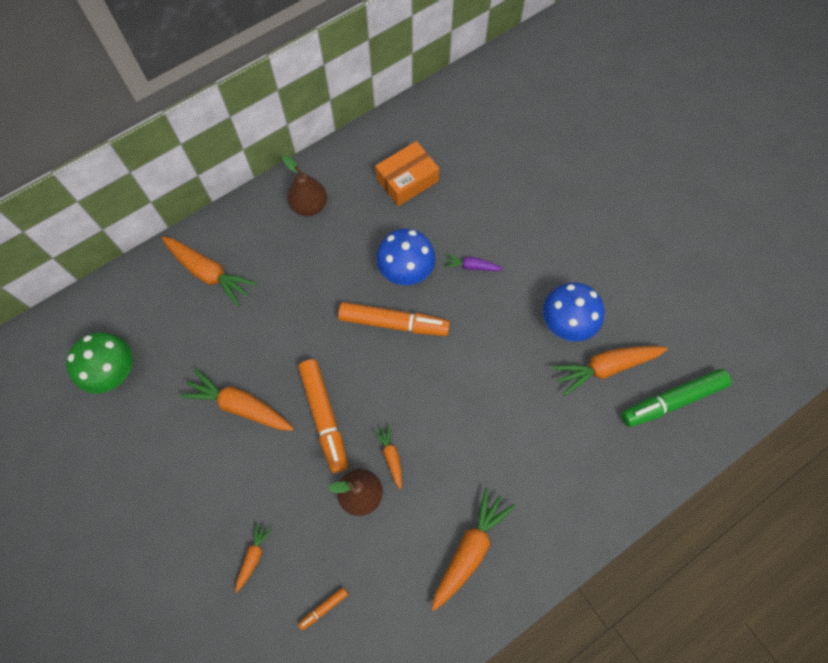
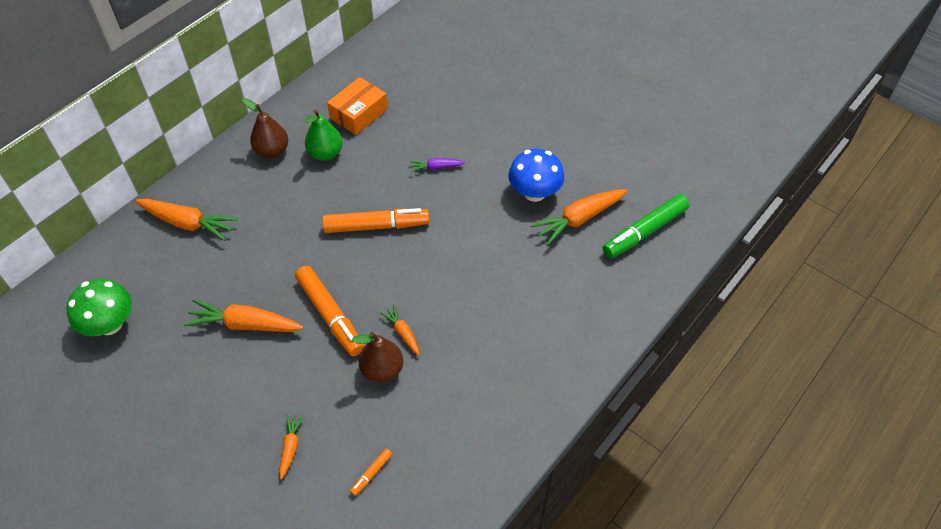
camera: 15 degrees left, 15 degrees down
blue mushroom [376,229,436,285] -> none
orange carrot [432,487,515,611] -> none
none -> green pear [305,110,343,161]

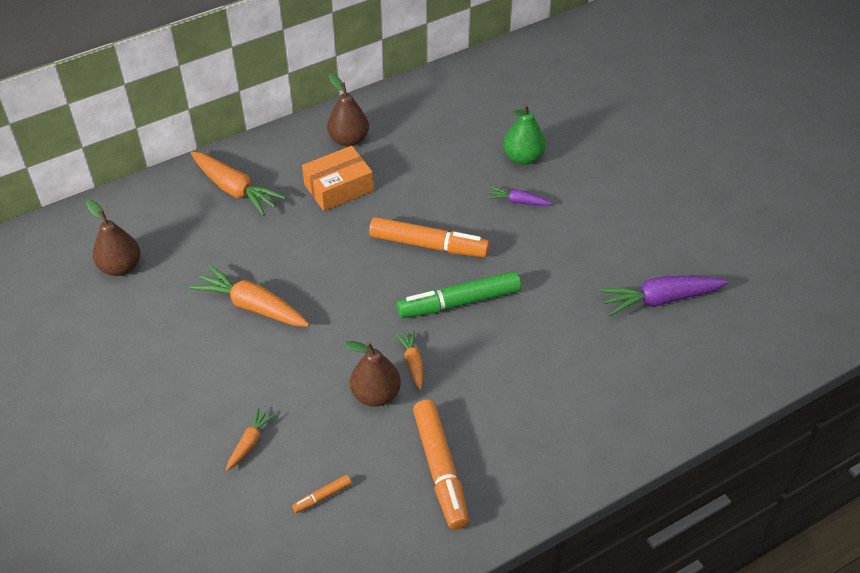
camera: 20 degrees right, 5 degrees down
green mushroom [66,279,132,336] -> brown pear [86,200,141,276]
orange marker [295,266,364,356] -> orange marker moved to [413,400,469,530]
green pear [305,110,343,161] -> green pear moved to [503,103,546,165]
orange box [327,77,388,135] -> orange box moved to [302,146,373,211]
blue mushroom [508,149,564,202] -> none
orange carrot [531,189,628,246] -> purple carrot [599,276,728,316]
green marker [603,194,690,259] -> green marker moved to [397,271,521,318]

